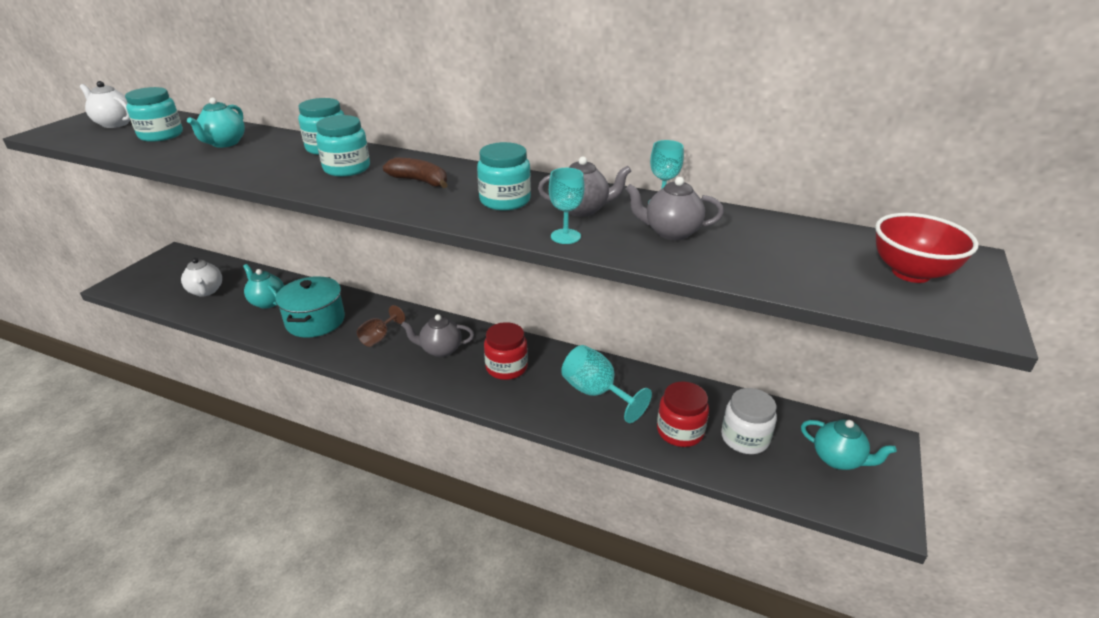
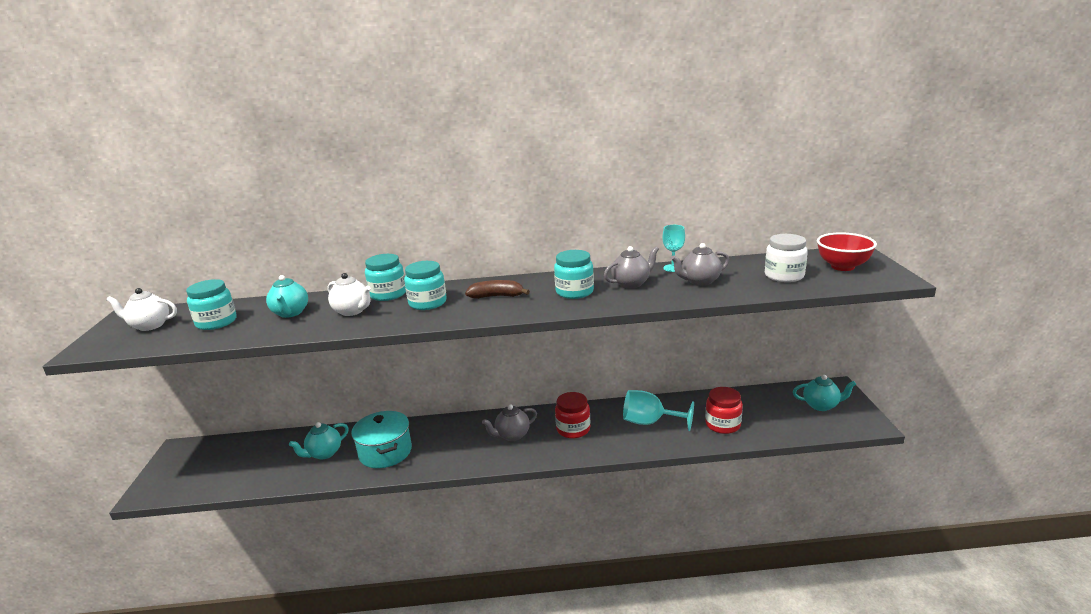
camera: 25 degrees left, 10 degrees down
white teapot [181,258,222,297] -> white teapot moved to [327,273,371,316]
turquoise teapot [243,264,284,309] -> turquoise teapot turned 60 degrees counterclockwise [289,422,349,460]
brown goblet [357,305,405,347] -> none
turquoise goblet [549,168,585,244] -> none
white jar [721,388,777,454] -> white jar moved to [765,234,808,282]

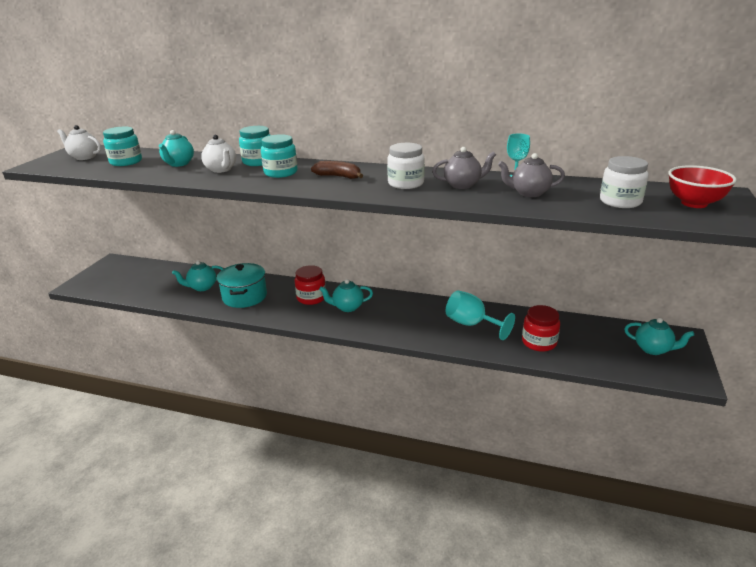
camera: 20 degrees right, 5 degrees up
grey teapot [482,404,537,441] -> turquoise teapot [319,279,373,312]
turquoise jar [554,250,594,299] -> white jar [387,143,425,189]
red jar [555,392,590,439] -> red jar moved to [295,265,326,305]

